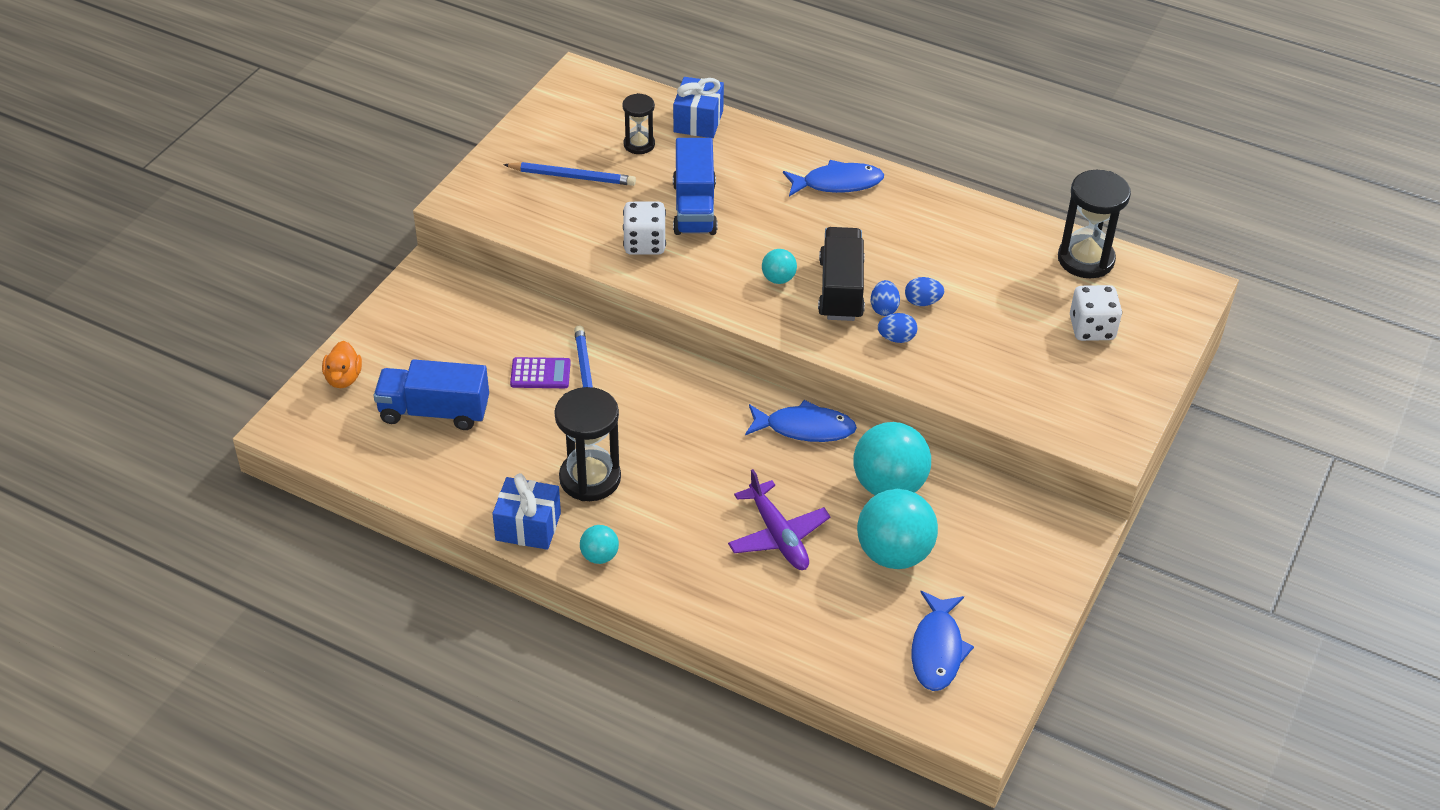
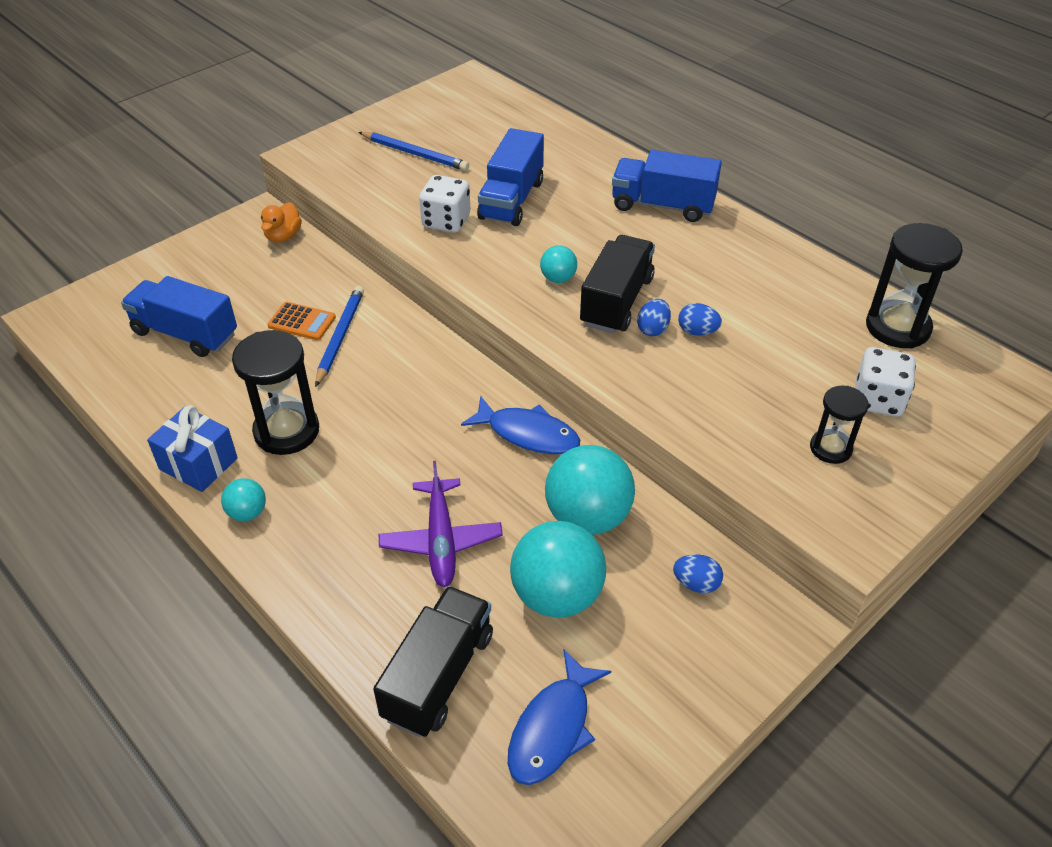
camera: 20 degrees right, 0 degrees up
orange duck [322,341,362,388] -> orange duck moved to [261,202,302,243]
purple calculator [510,357,571,388] -> orange calculator [268,302,336,340]
black hourglass [622,93,655,154] -> black hourglass moved to [810,386,869,464]
blue gift [673,77,724,138] -> none
blue fish [783,160,884,196] -> blue truck [612,150,722,222]
blue egg [878,313,917,343] -> blue egg moved to [673,554,723,593]
none -> black truck [373,586,493,737]

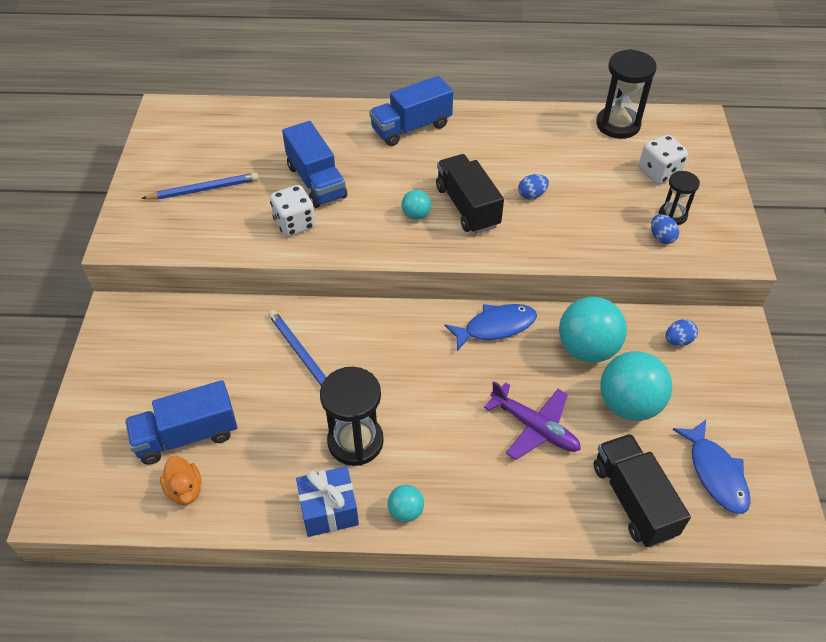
camera: 45 degrees left, 5 degrees up
orange duck [261,202,302,243] -> orange duck moved to [160,456,201,505]
orange calculator [268,302,336,340] -> none
blue egg [637,299,671,336] -> blue egg moved to [651,214,679,244]

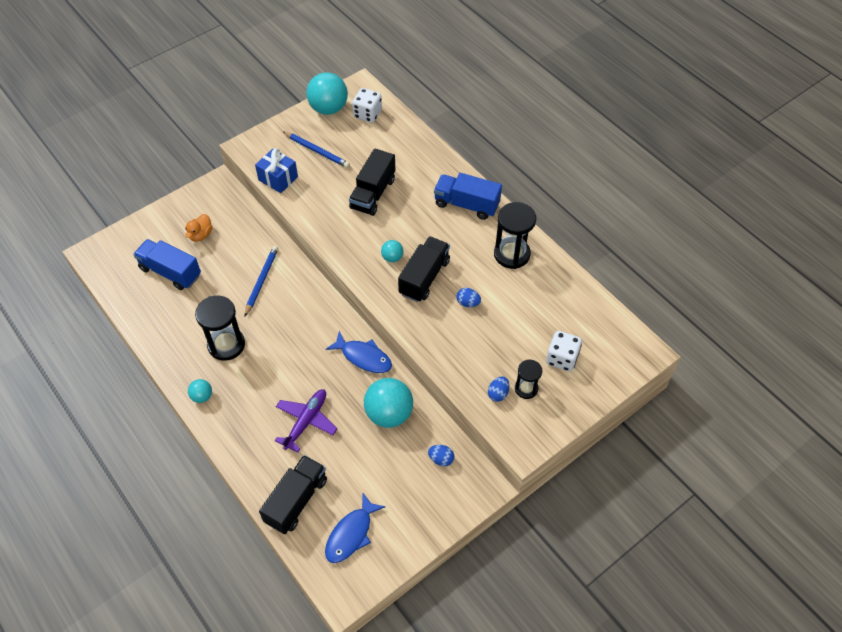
camera: 50 degrees right, 5 degrees up
orange duck [160,456,201,505] -> orange duck moved to [185,214,213,242]
white dice [270,185,316,237] -> white dice moved to [352,88,382,123]
blue truck [282,121,347,208] -> black truck [349,148,395,216]
blue gift [296,466,359,537] -> blue gift moved to [255,148,298,193]
purple plane [484,381,581,460] -> purple plane turned 150 degrees counterclockwise [275,389,338,453]
black hourglass [596,49,657,139] -> black hourglass moved to [494,202,536,269]
turquoise ball [600,351,672,421] -> turquoise ball moved to [306,72,348,115]

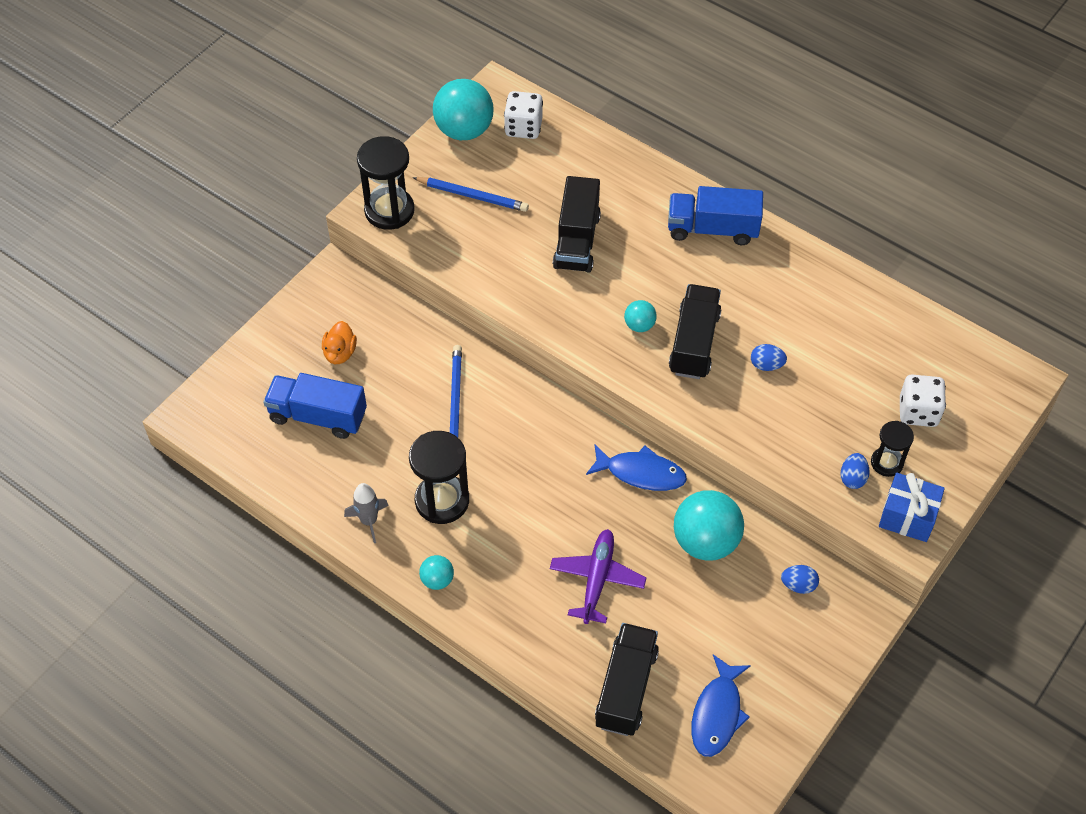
camera: 15 degrees left, 0 degrees up
blue gift [255,148,298,193] -> blue gift moved to [879,473,945,542]
black hourglass [494,202,536,269] -> black hourglass moved to [357,136,415,230]
none -> grey rocket [344,483,389,543]

